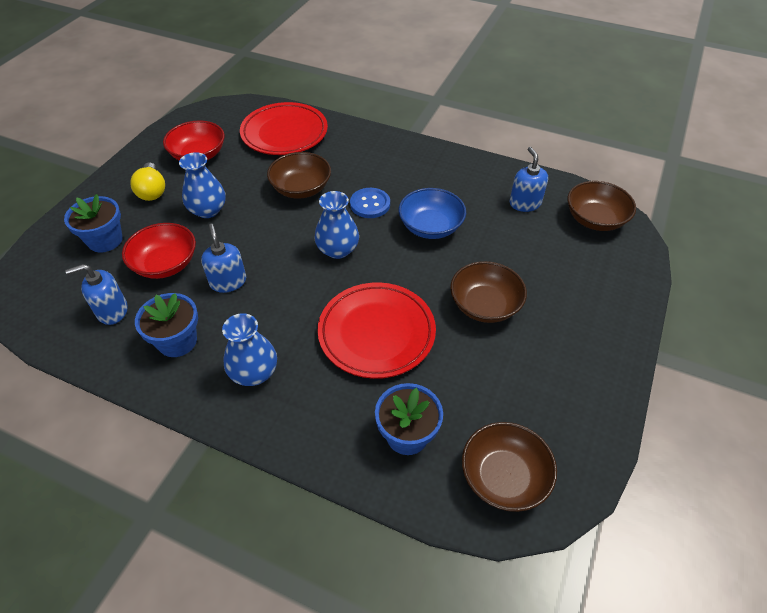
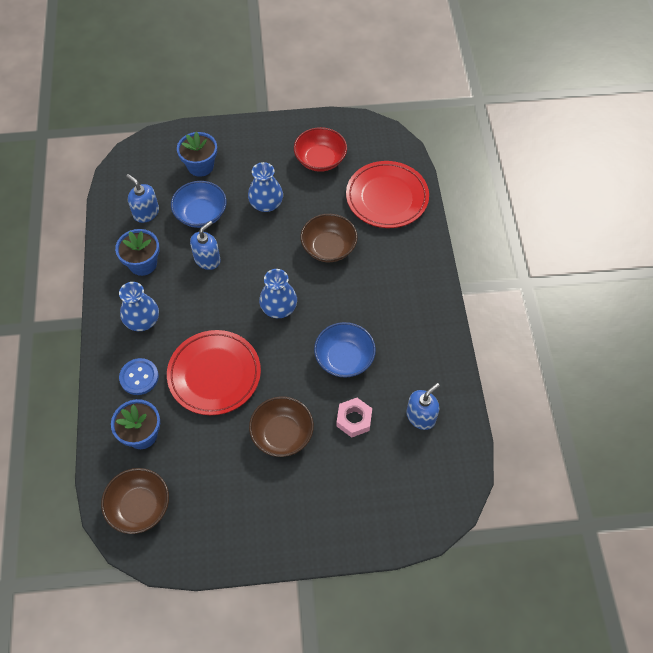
camera: 60 degrees right, 10 degrees up
red bowl [122,223,196,279] -> blue bowl [171,181,227,228]
yellow light bulb [130,162,165,201] -> none
blue button [350,188,390,218] -> blue button moved to [119,358,159,395]
brown bowl [567,181,636,231] -> none
none -> pink nut [336,398,372,438]

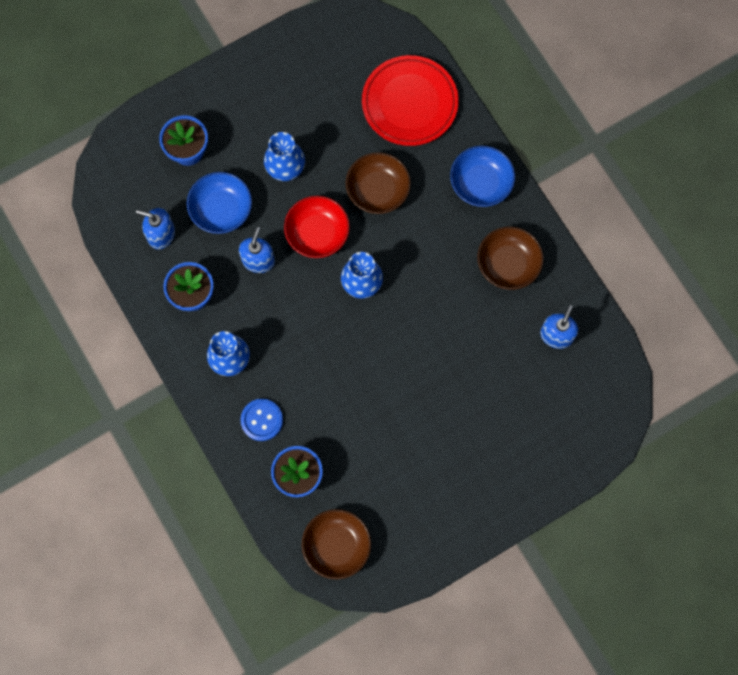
camera: 25 degrees left, 15 degrees up
red plate [167,330,261,415] -> none
brown bowl [249,396,314,457] -> brown bowl moved to [477,227,544,290]
red bowl [294,127,347,172] -> red bowl moved to [284,196,350,258]
blue bowl [314,322,376,378] -> blue bowl moved to [450,146,515,207]
pink nut [336,398,372,438] -> none

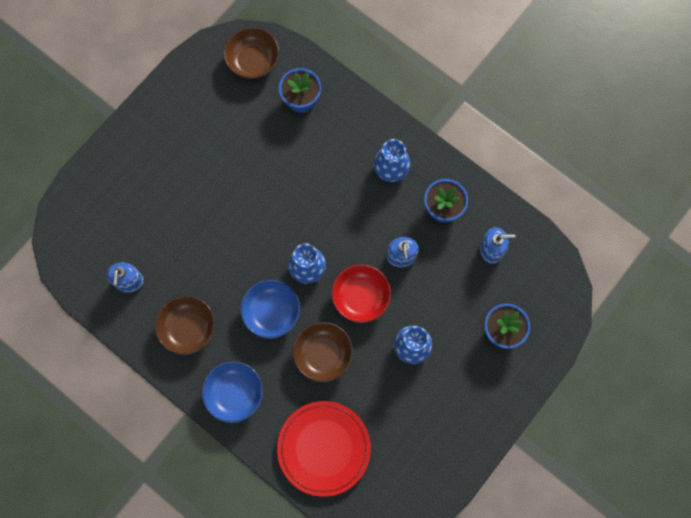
camera: 160 degrees right, 0 degrees up
blue bowl [187,172,252,234] -> blue bowl moved to [240,280,300,339]
blue button [240,399,283,441] -> none

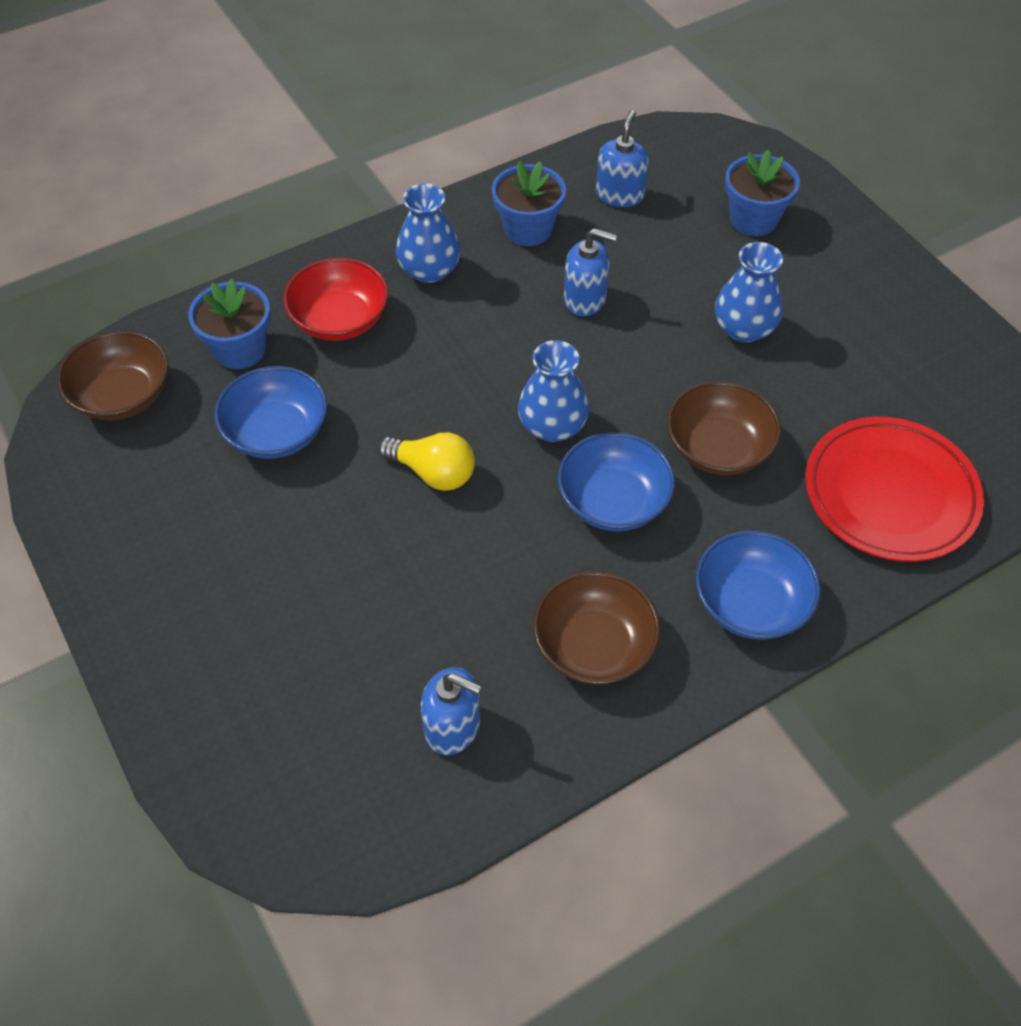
camera: 70 degrees left, 20 degrees down
red bowl [331,264,391,323] -> red bowl moved to [283,258,388,341]
none -> blue bowl [214,366,328,459]
none -> yellow light bulb [378,432,475,491]

